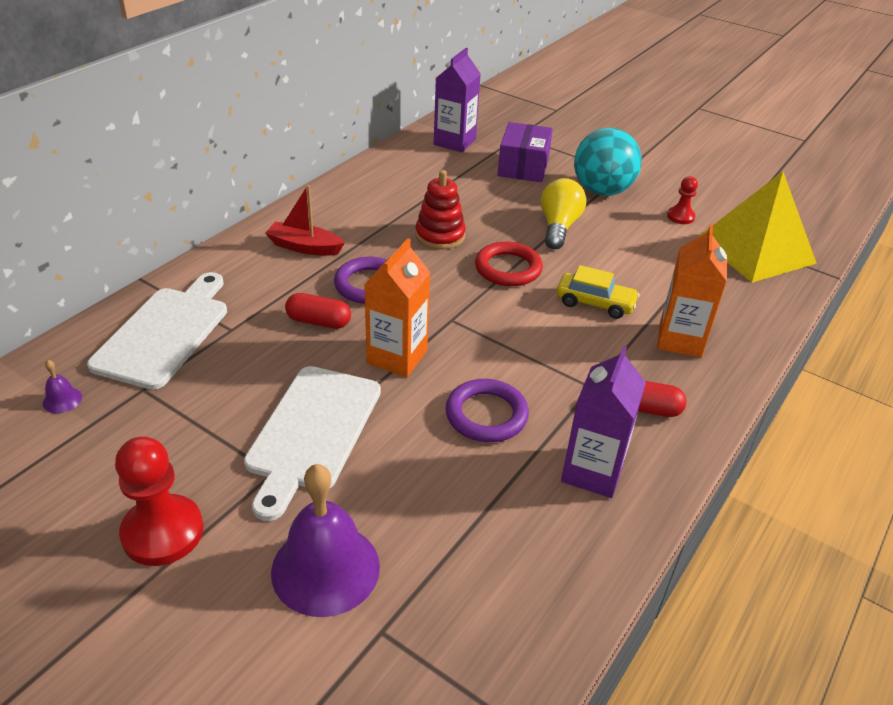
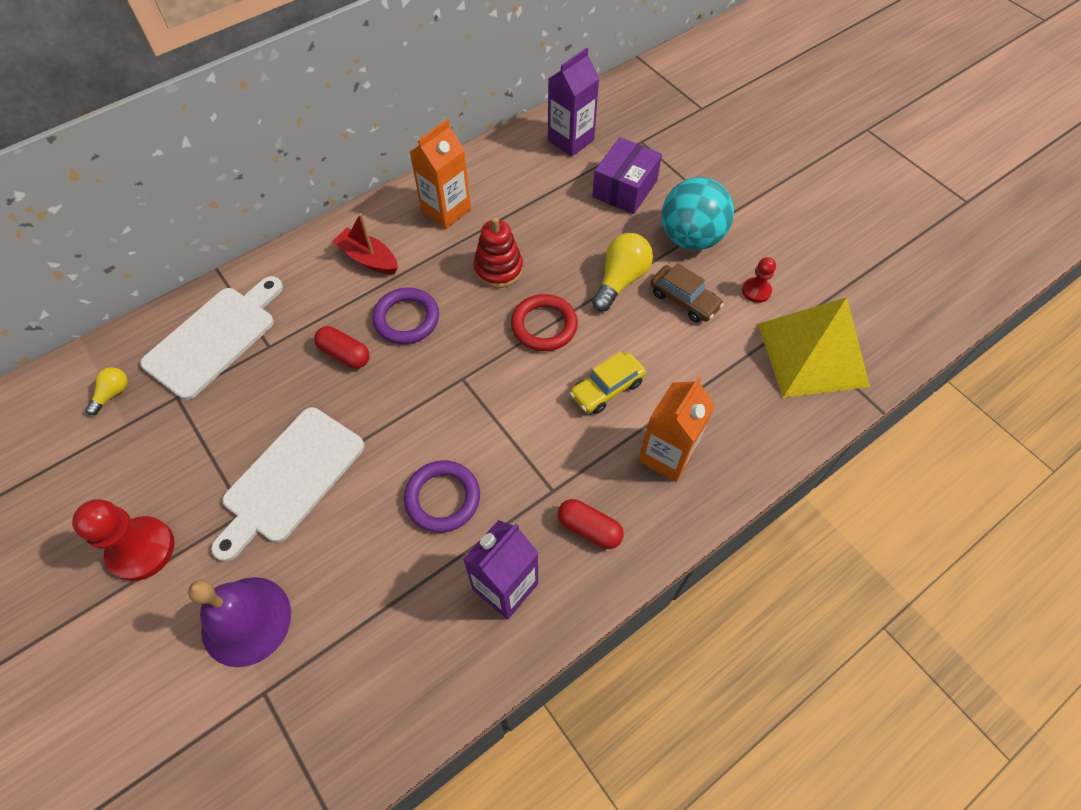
camera: 20 degrees right, 20 degrees up
purple bell [43,360,82,413] -> yellow light bulb [86,367,128,415]
orange carton [364,238,431,377] -> orange carton moved to [410,119,471,229]
yellow car [556,265,639,319] -> yellow car turned 105 degrees clockwise [570,352,646,414]
none -> brown car [650,263,724,322]

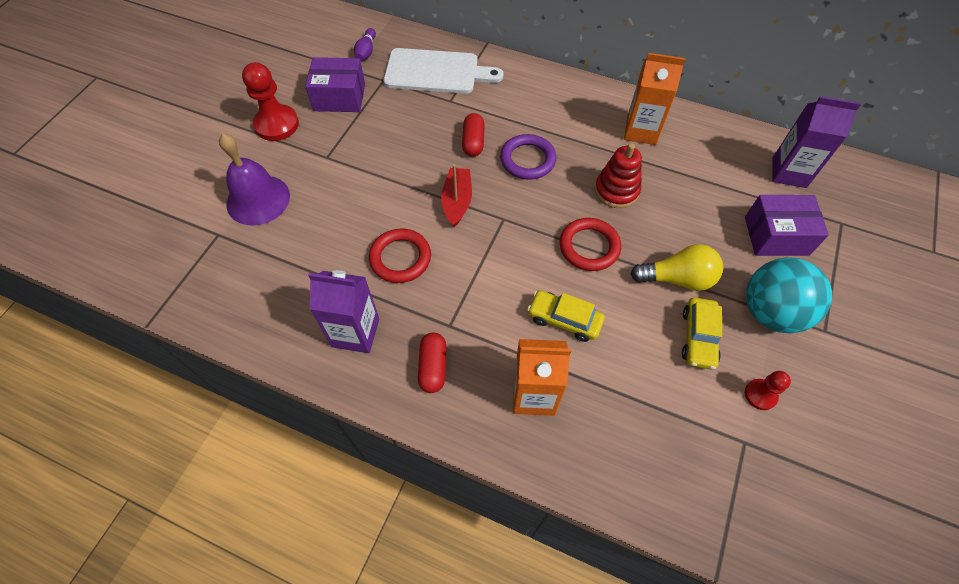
camera: 60 degrees right, 0 degrees up
yellow light bulb [86,367,128,415] -> purple bowling pin [354,28,376,62]
white cutting board [211,407,365,562] -> none
red boat [333,213,398,274] -> red boat moved to [441,164,472,227]
purple ring [404,460,480,533] -> red ring [369,228,431,283]
brown car [650,263,724,322] -> yellow car [682,297,722,369]
yellow pyramid [758,297,870,398] -> none
none -> purple box [305,57,365,112]

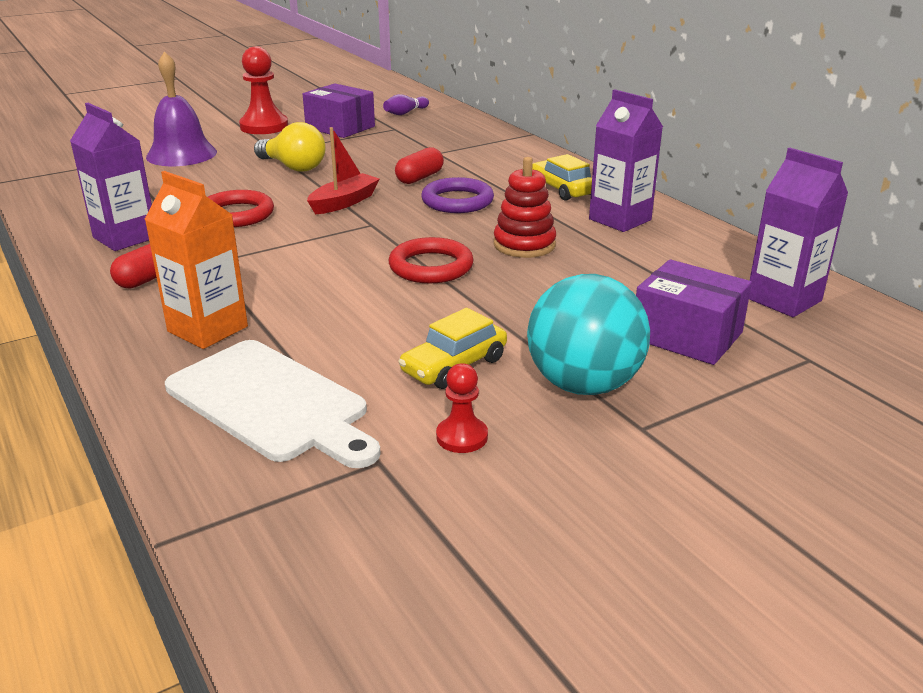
camera: 35 degrees right, 30 degrees down
white cutting board [384,48,503,94] -> white cutting board moved to [165,340,381,468]
yellow car [527,290,605,342] -> yellow car moved to [532,154,592,201]
orange carton [624,53,686,145] -> purple carton [589,89,663,232]
yellow light bulb [631,244,723,291] -> yellow light bulb moved to [254,122,325,172]

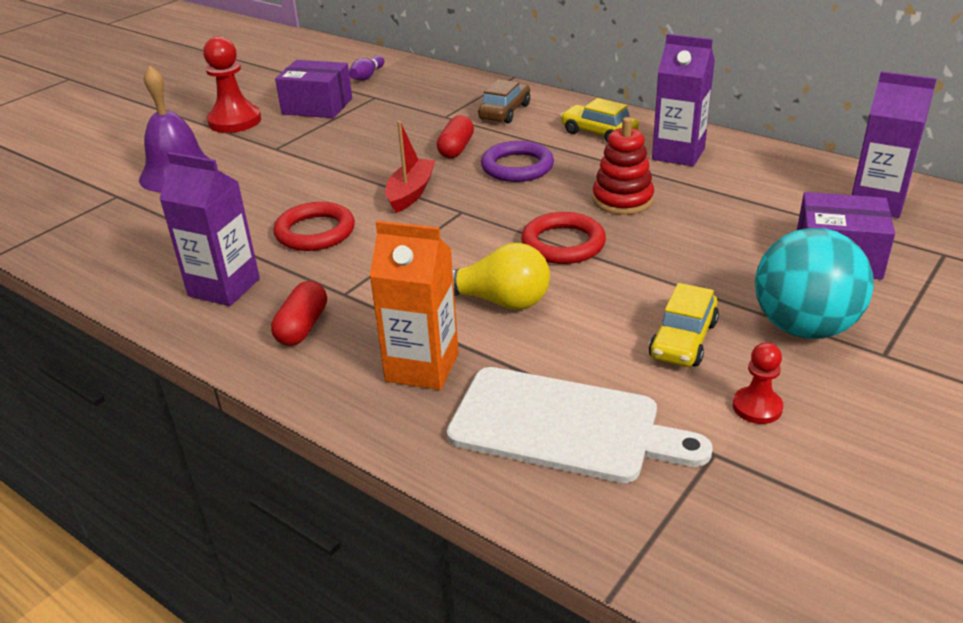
camera: 20 degrees left, 5 degrees up
yellow light bulb [254,122,325,172] -> yellow light bulb moved to [452,243,550,310]
none -> brown car [478,79,530,123]

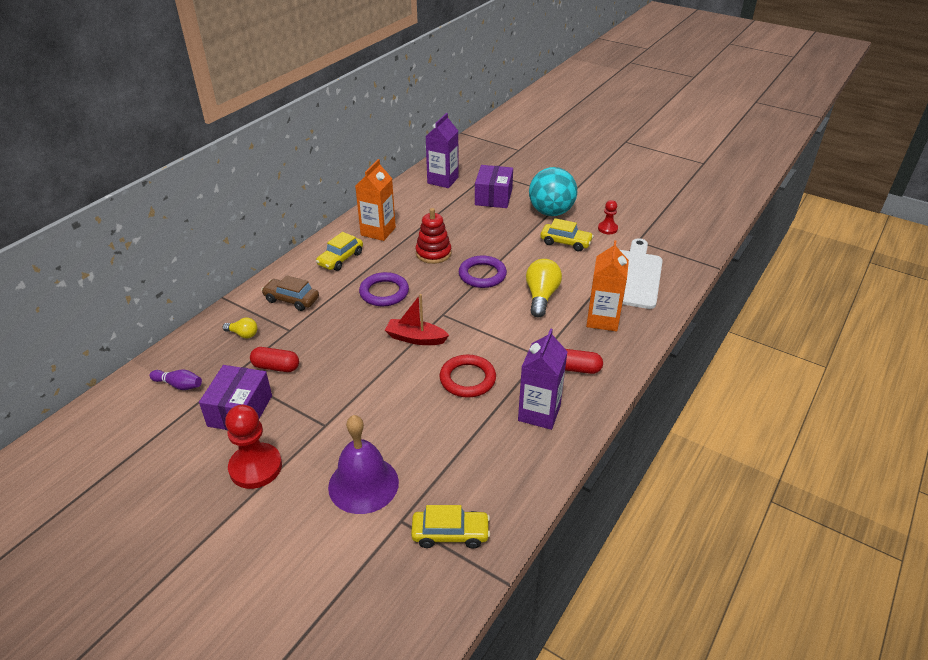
camera: 95 degrees left, 5 degrees up
red capsule [437,115,474,158] -> red capsule moved to [250,347,299,372]
red ring [521,212,606,264] -> purple ring [459,255,507,288]
purple carton [652,34,715,167] -> orange carton [355,159,396,241]
none -> yellow light bulb [223,318,257,338]
none -> yellow car [411,505,490,549]

